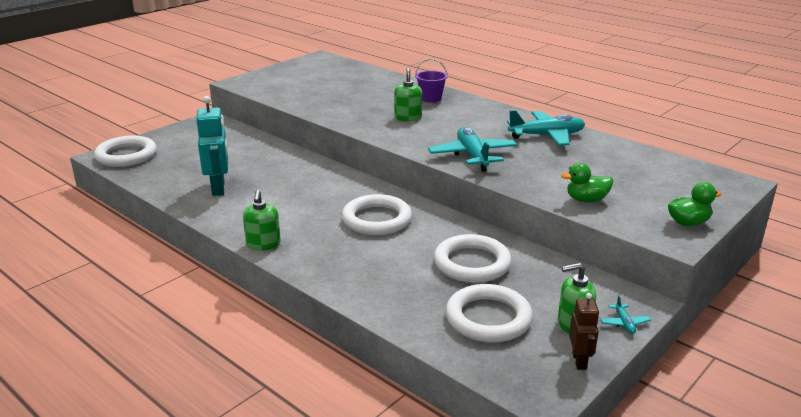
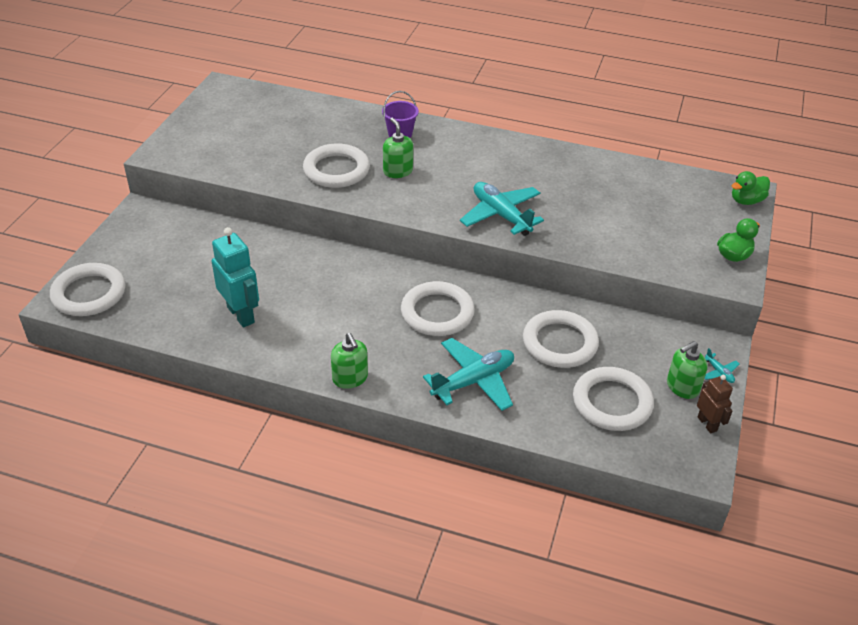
camera: 25 degrees left, 15 degrees up
turquoise plane [507,110,585,146] -> turquoise plane moved to [423,338,514,411]
green duck [561,163,613,202] -> green duck moved to [732,171,770,205]
none -> white ring [303,143,370,188]

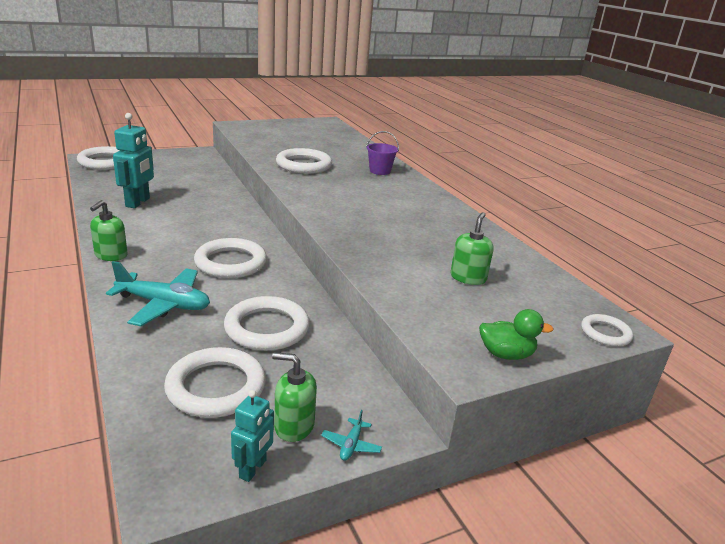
camera: 45 degrees right, 15 degrees down
green soap dispenser [383,118,413,178] -> green soap dispenser moved to [450,212,494,285]
turquoise plane [460,182,544,236] -> none
brown robot [697,375,733,433] -> turquoise robot [231,390,274,482]
green duck [732,171,770,205] -> white ring [581,314,633,347]

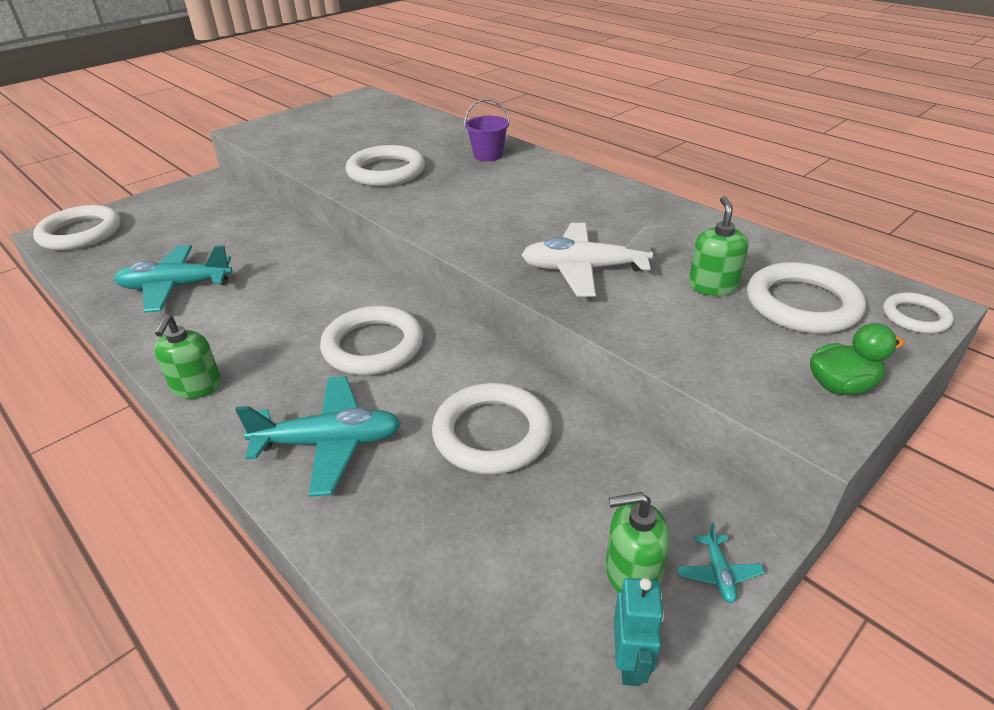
camera: 15 degrees left, 10 degrees up
turquoise robot [113,113,154,208] -> turquoise plane [114,245,232,313]
white ring [164,347,266,418] -> white ring moved to [747,262,866,334]
none -> white plane [522,223,656,297]

